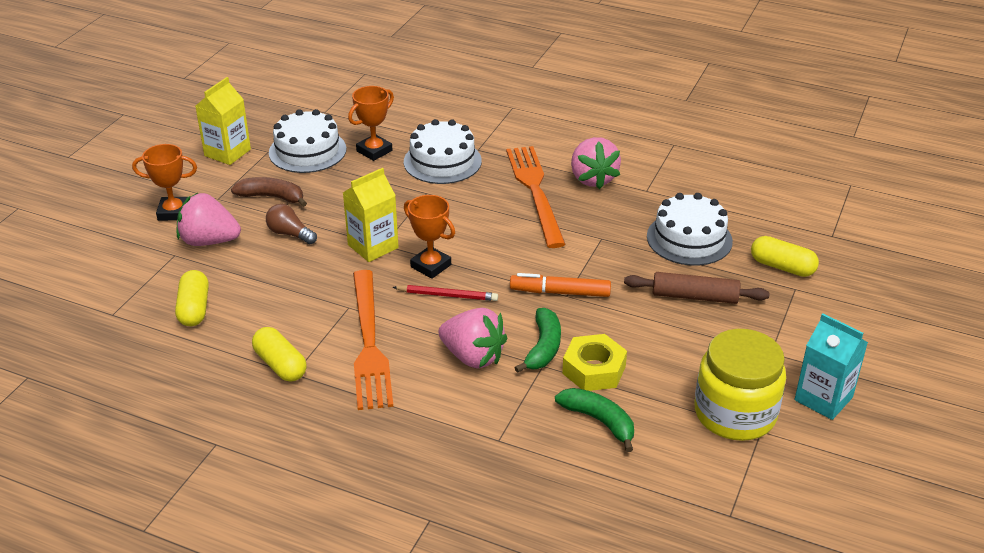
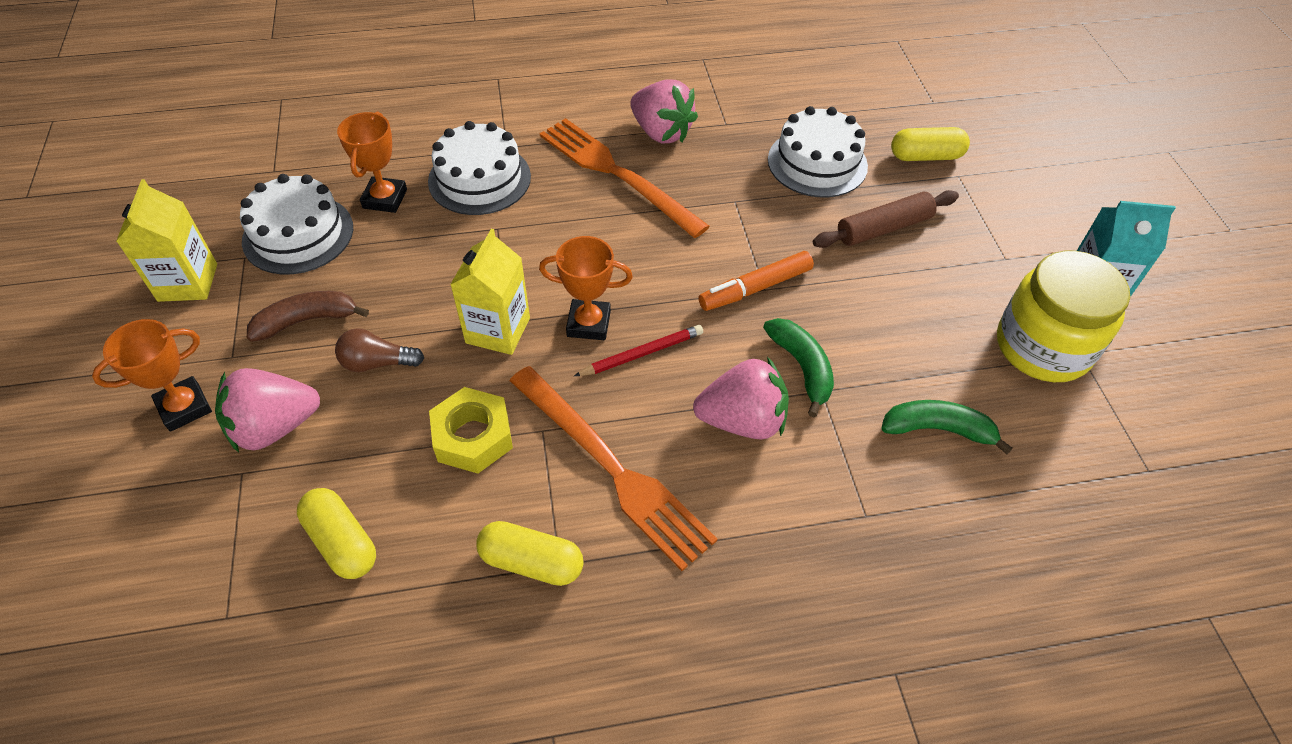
camera: 35 degrees left, 15 degrees up
yellow nut [562,334,627,391] -> yellow nut moved to [429,387,513,474]

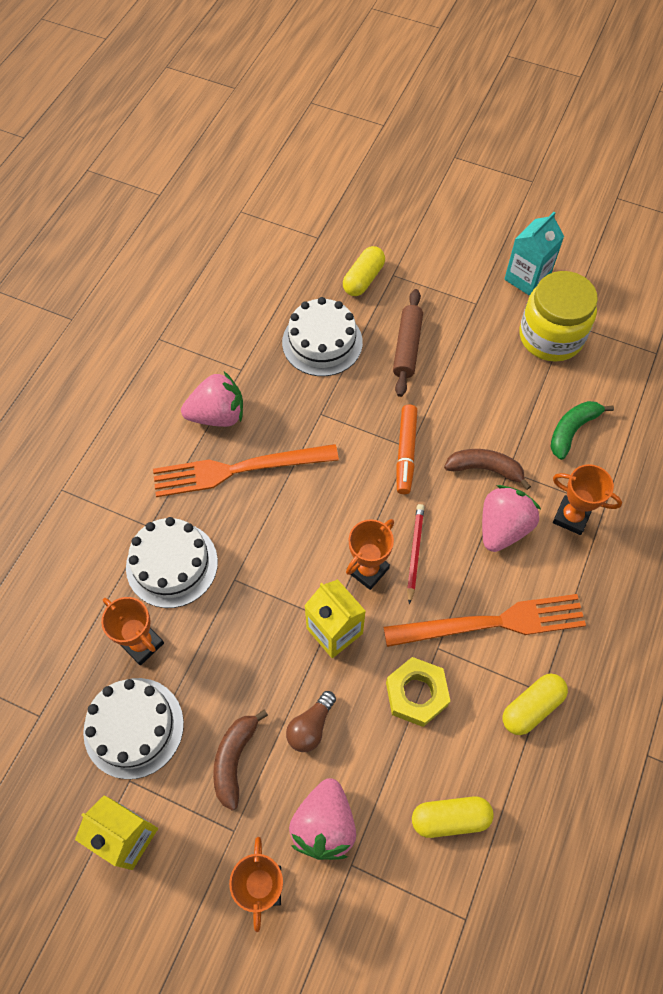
camera: 55 degrees left, 10 degrees up
green banana [763,318,834,417] -> brown banana [444,449,531,490]
none -> orange trophy [553,464,622,535]

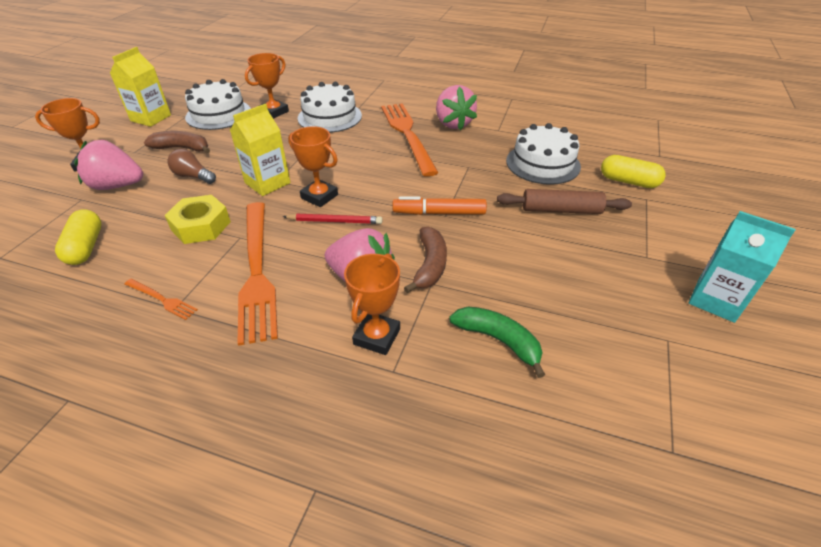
camera: 85 degrees right, 20 degrees down
yellow capsule [503,674,568,735] -> orange fork [124,279,198,320]
yellow jar [519,271,598,362] -> none

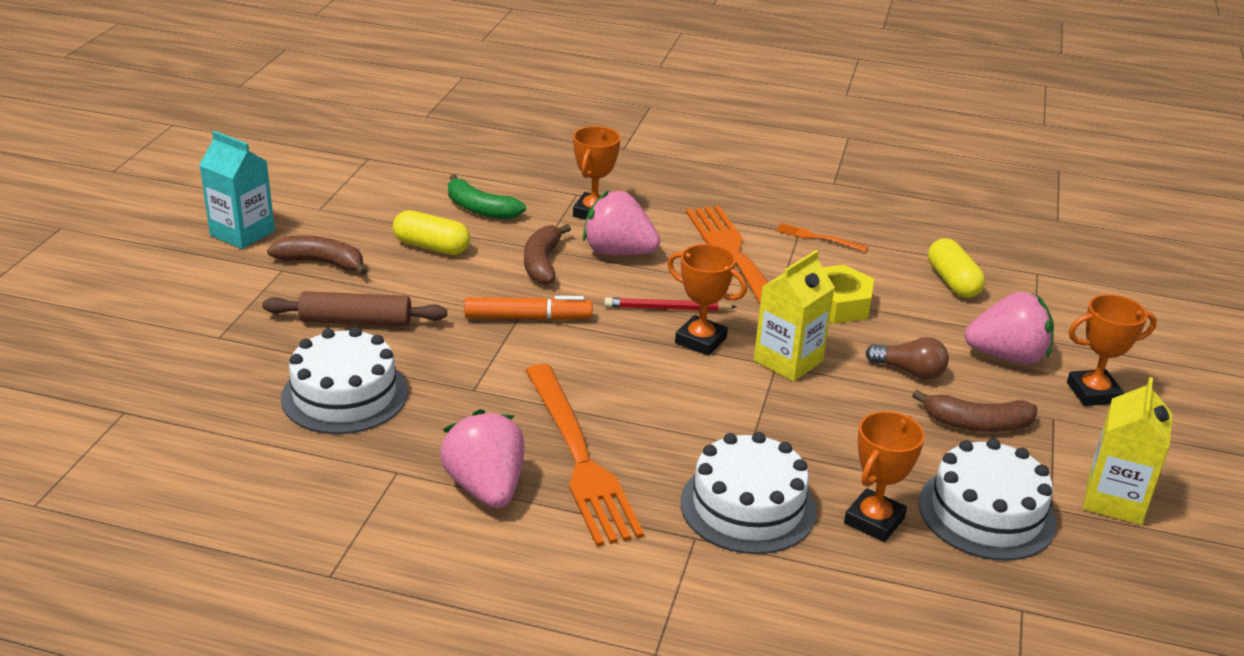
camera: 175 degrees right, 10 degrees down
yellow capsule [601,155,666,188] -> yellow capsule moved to [393,210,470,255]
none -> brown banana [267,235,367,276]

